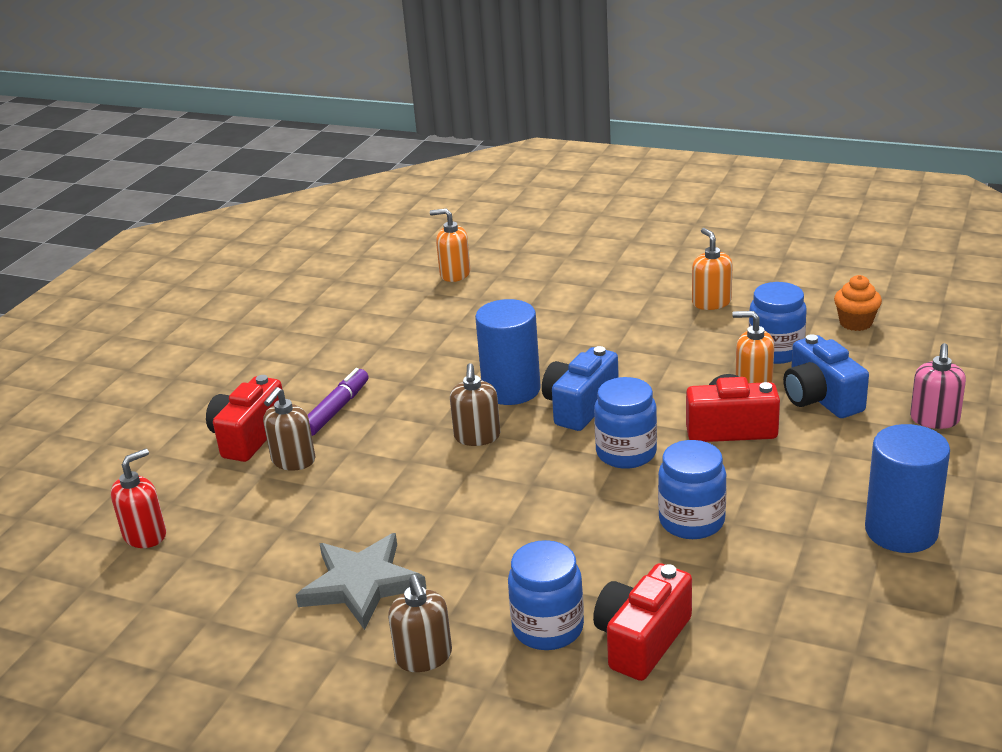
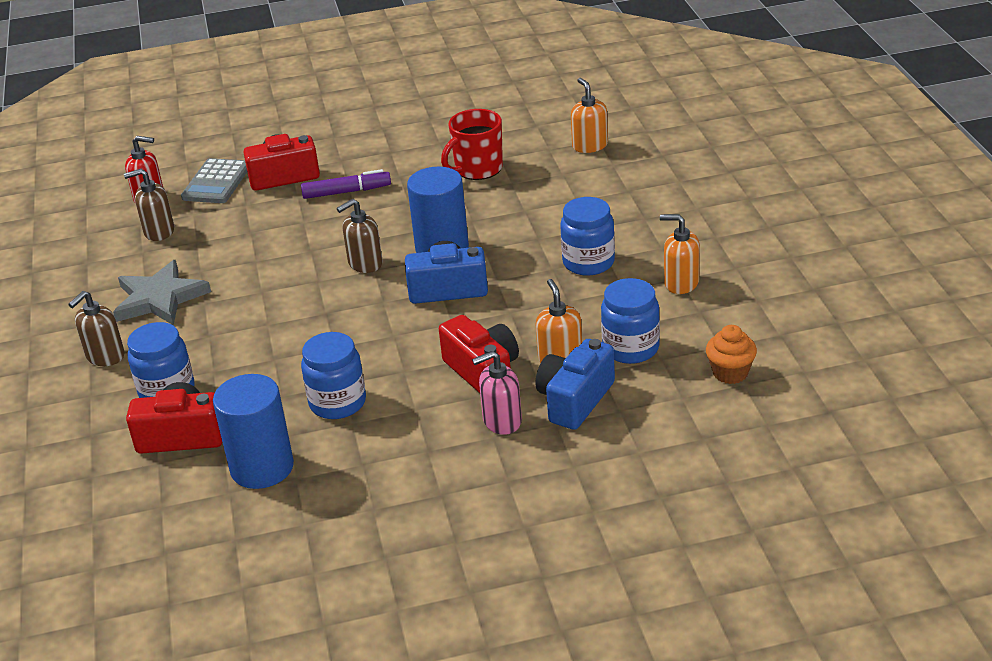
camera: 55 degrees right, 5 degrees up
brown soap dispenser [263,387,315,471] -> brown soap dispenser moved to [124,169,174,241]
blue jar [594,377,657,469] -> blue jar moved to [560,197,615,276]
orange soap dispenser [692,228,733,310] -> orange soap dispenser turned 105 degrees counterclockwise [660,214,700,294]
blue cylinder [865,424,950,553] -> blue cylinder moved to [213,374,294,489]
pink soap dispenser [910,343,966,429] -> pink soap dispenser moved to [472,351,522,435]
none -> grey calculator [181,158,247,203]
none -> red mug [441,109,503,180]

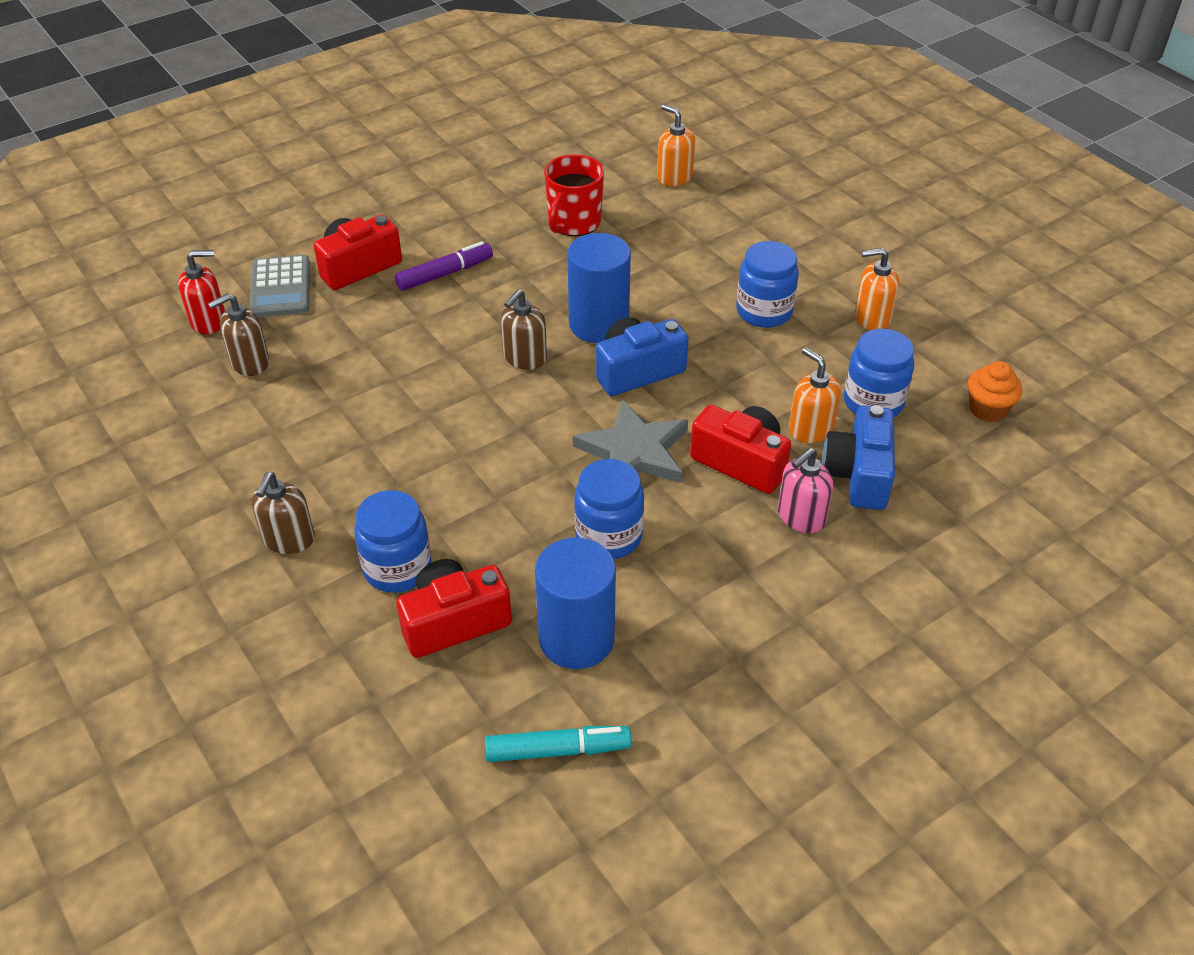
camera: 25 degrees left, 10 degrees up
grey star [113,260,211,325] -> grey star moved to [573,399,688,483]
none -> turquoise marker [485,726,631,762]

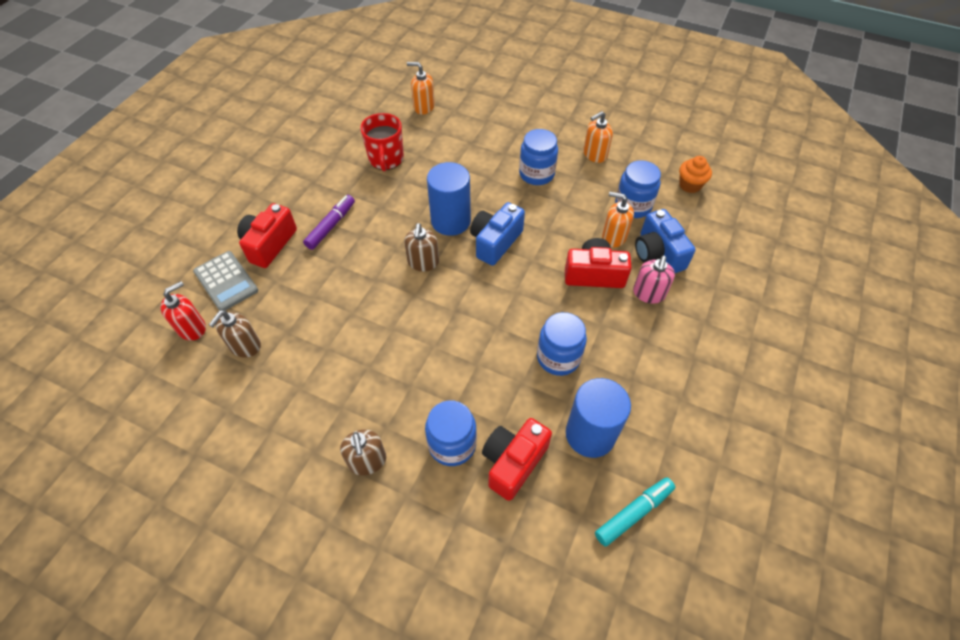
camera: 30 degrees left, 10 degrees up
grey star [573,399,688,483] -> none

